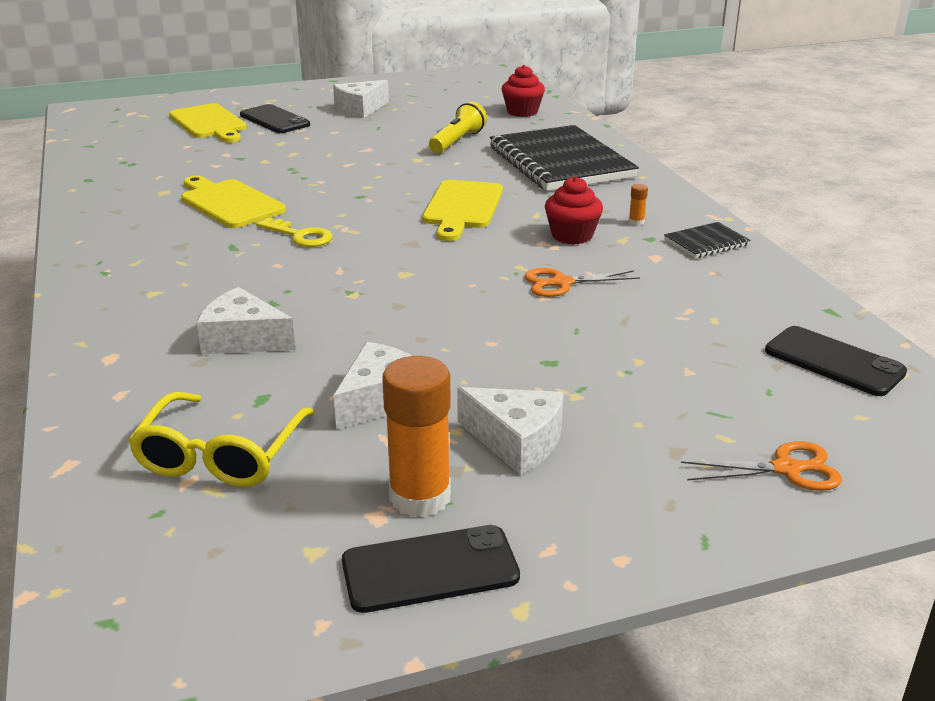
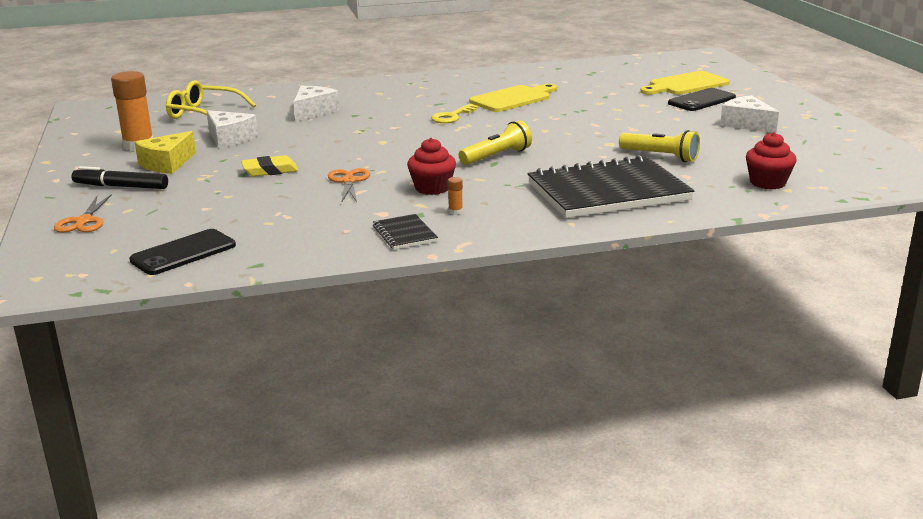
camera: 95 degrees right, 5 degrees down
black phone [342,525,520,613] -> none
yellow cutting board [422,180,503,241] -> yellow flashlight [459,120,532,165]
white cheese [457,387,564,475] -> yellow cheese [135,131,196,174]
none -> black marker [72,166,168,189]
none -> yellow eraser [241,155,299,177]

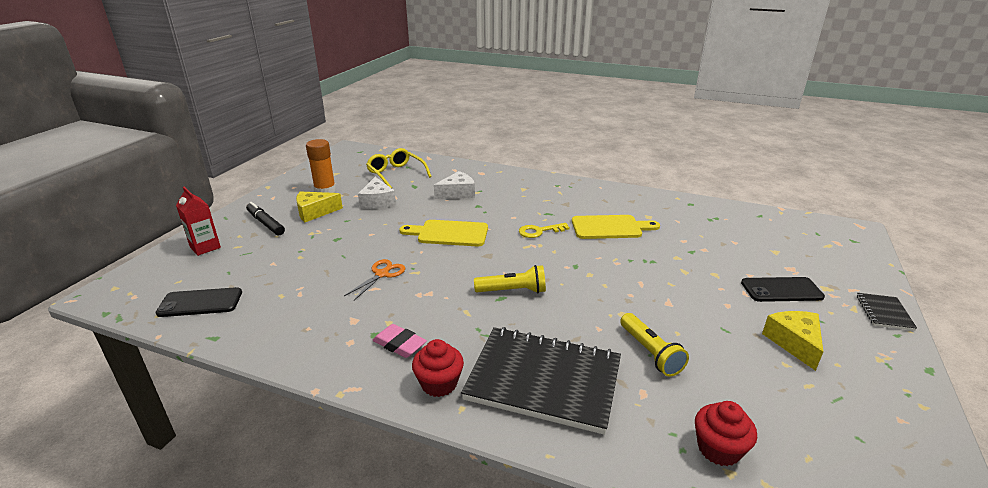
camera: 35 degrees right, 5 degrees up
orange scissors [54,194,112,233] -> red carton [176,187,221,256]
yellow eraser [241,155,299,177] -> none
black notebook [373,214,438,250] -> black notebook moved to [857,293,917,331]
red cupcake [407,138,456,195] -> red cupcake moved to [412,339,464,397]
orange glue stick [448,177,463,215] -> pink eraser [372,324,427,358]
yellow cutting board [640,71,729,95] -> yellow cutting board moved to [399,220,488,246]
white cheese [720,95,779,133] -> yellow cheese [762,311,823,371]

